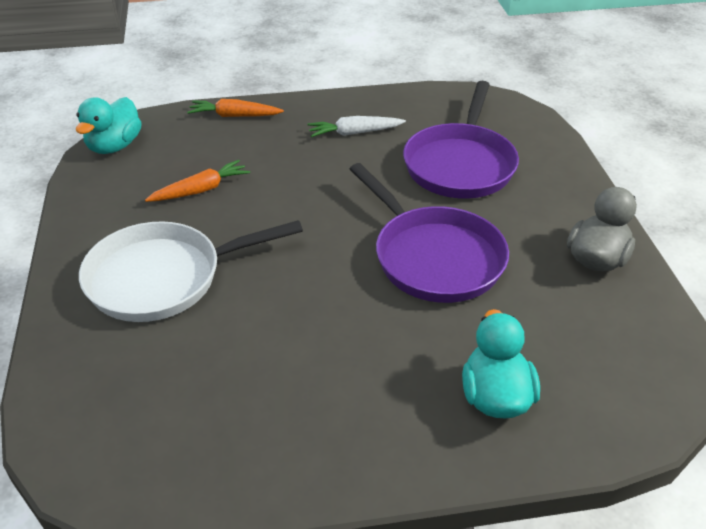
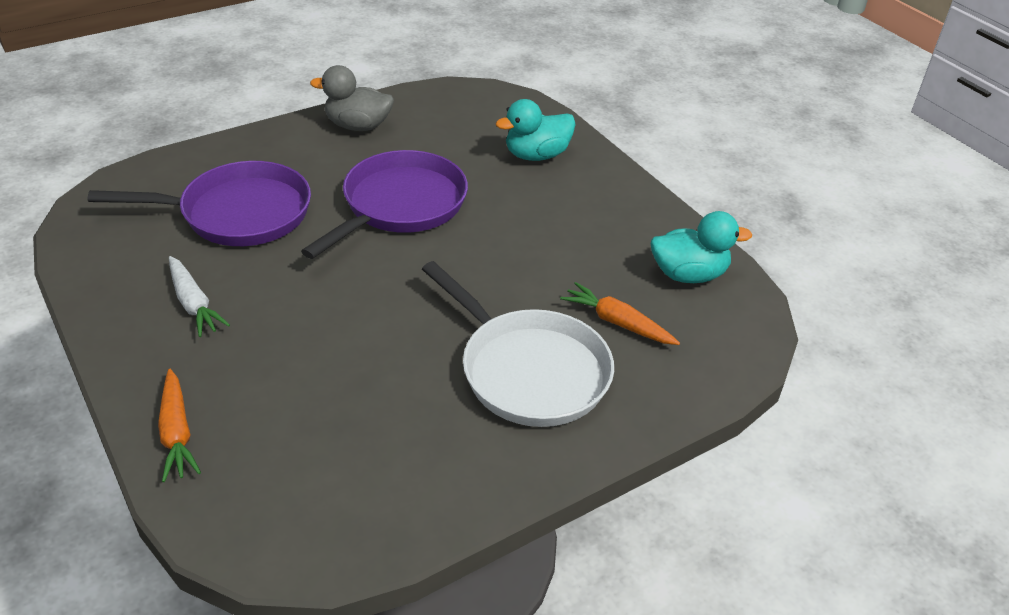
camera: 115 degrees left, 0 degrees up
turquoise duck [76,97,142,154] -> turquoise duck moved to [651,211,752,283]
orange carrot [145,160,250,202] -> orange carrot moved to [560,282,680,345]

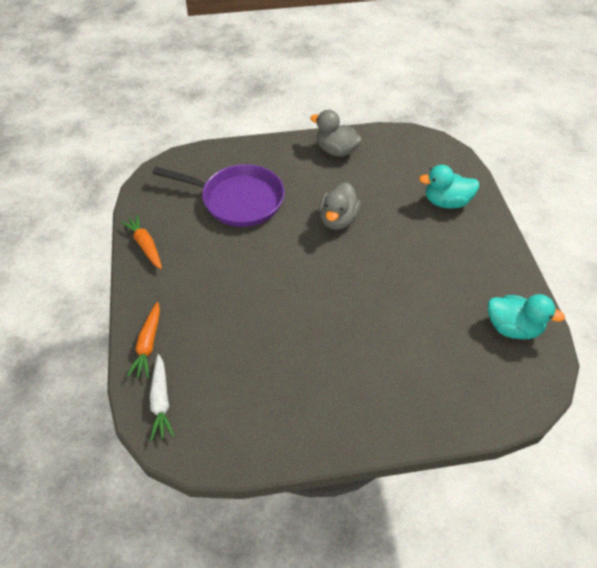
camera: 25 degrees right, 10 degrees up
white carrot [169,256,230,337] -> white carrot moved to [150,354,174,441]
purple pan [301,150,468,259] -> grey duck [319,182,361,230]
white pan [422,261,614,427] -> none
orange carrot [560,282,680,345] -> orange carrot moved to [121,215,162,269]

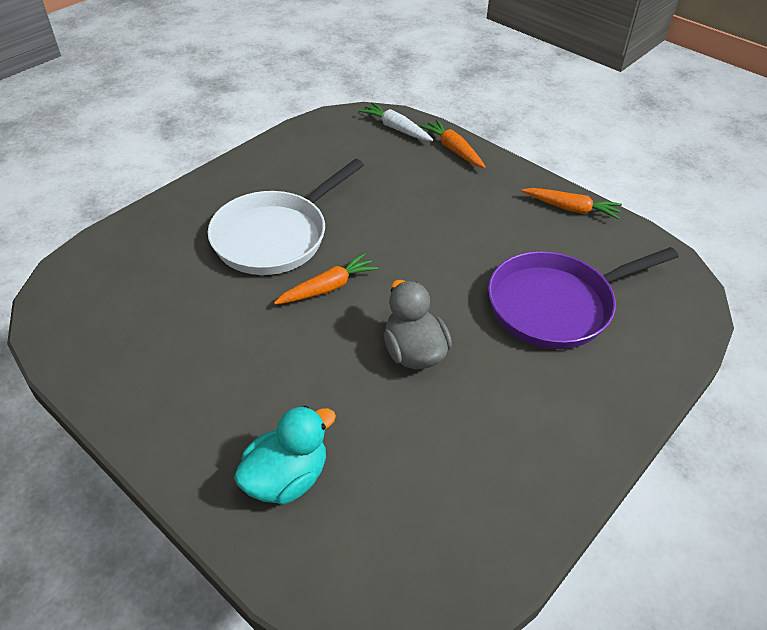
camera: 140 degrees right, 5 degrees down
grey duck [310,110,362,157] -> none
turquoise duck [488,294,565,339] -> none
none -> white pan [208,159,364,275]
none -> orange carrot [274,253,378,304]

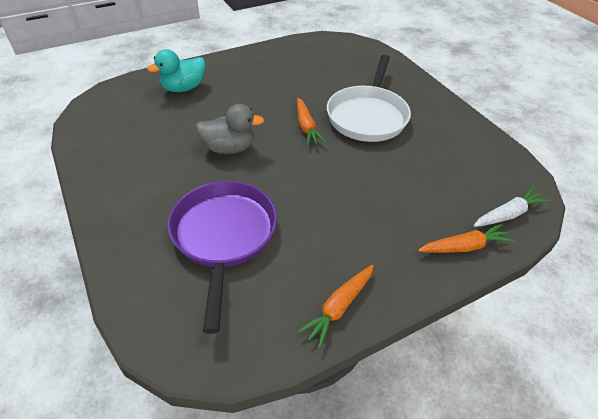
camera: 110 degrees right, 0 degrees up
white pan [208,159,364,275] -> white pan turned 135 degrees counterclockwise [327,55,411,142]
turquoise duck [234,406,336,504] -> turquoise duck turned 75 degrees clockwise [147,49,205,92]

